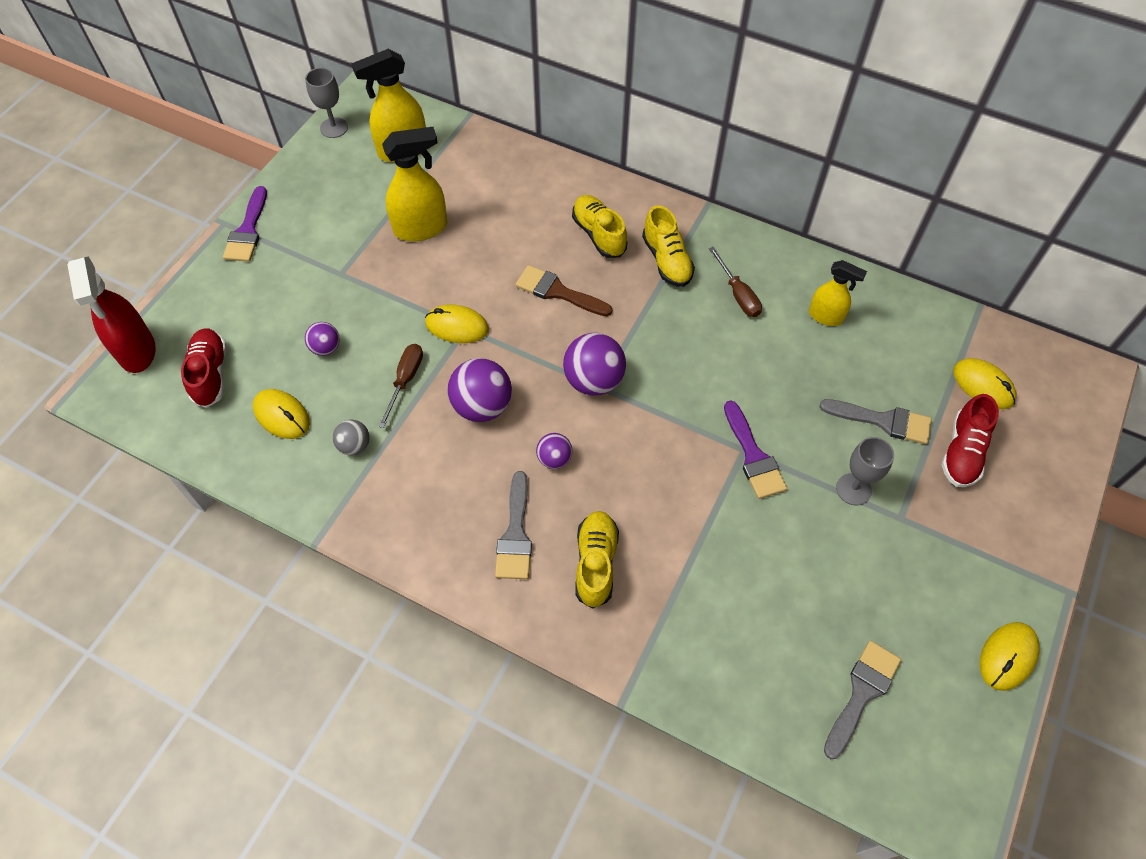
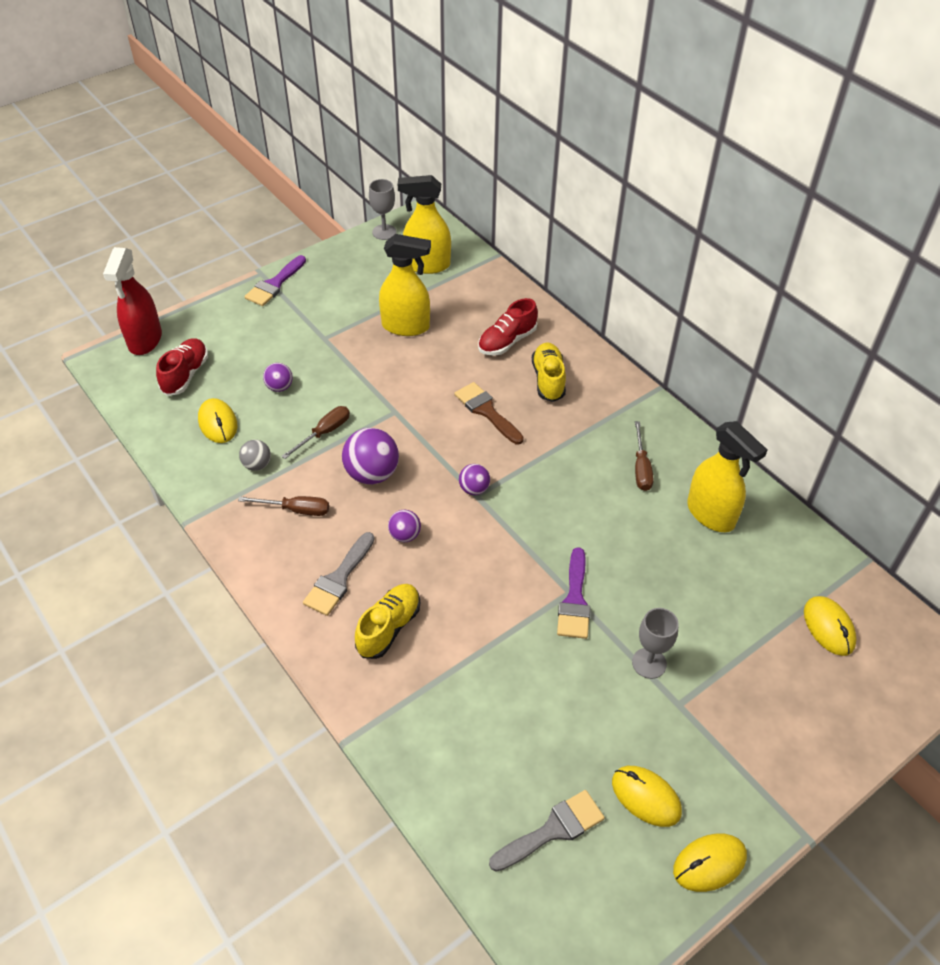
camera: 25 degrees right, 10 degrees down
yellow mouse [425,305,489,343] -> yellow mouse moved to [612,766,682,827]
purple ball [563,333,626,396] -> purple ball [459,464,490,495], size x0.56
yellow shoe [642,205,695,287] -> none
yellow spray bottle [809,260,867,326] -> yellow spray bottle [687,421,767,532], size x1.62
grey brush [819,399,932,444] -> none
red shoe [942,394,999,487] -> red shoe moved to [478,298,538,356]
none -> brown screwdriver [238,496,329,516]

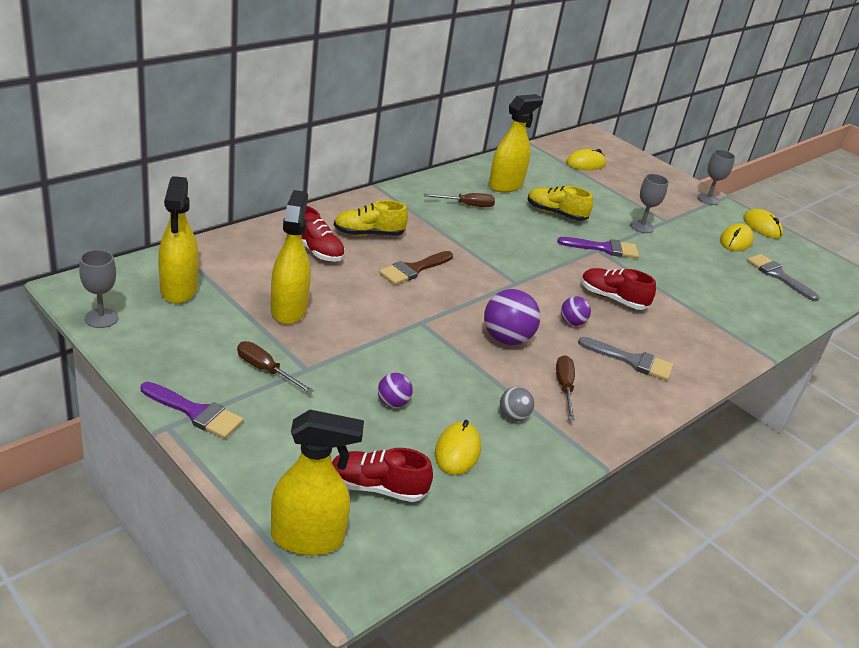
camera: 100 degrees left, 15 degrees down
red spray bottle [103,247,162,355] -> yellow spray bottle [271,410,364,555]
yellow mouse [198,398,237,443] -> yellow mouse turned 45 degrees counterclockwise [435,420,481,475]
brown screwdriver [281,406,350,459] -> brown screwdriver moved to [237,341,314,393]
yellow shoe [355,584,420,659] -> yellow shoe moved to [527,186,593,221]
purple ball [459,464,490,495] -> none
none -> red shoe [581,268,656,310]
none -> grey goblet [697,150,735,205]

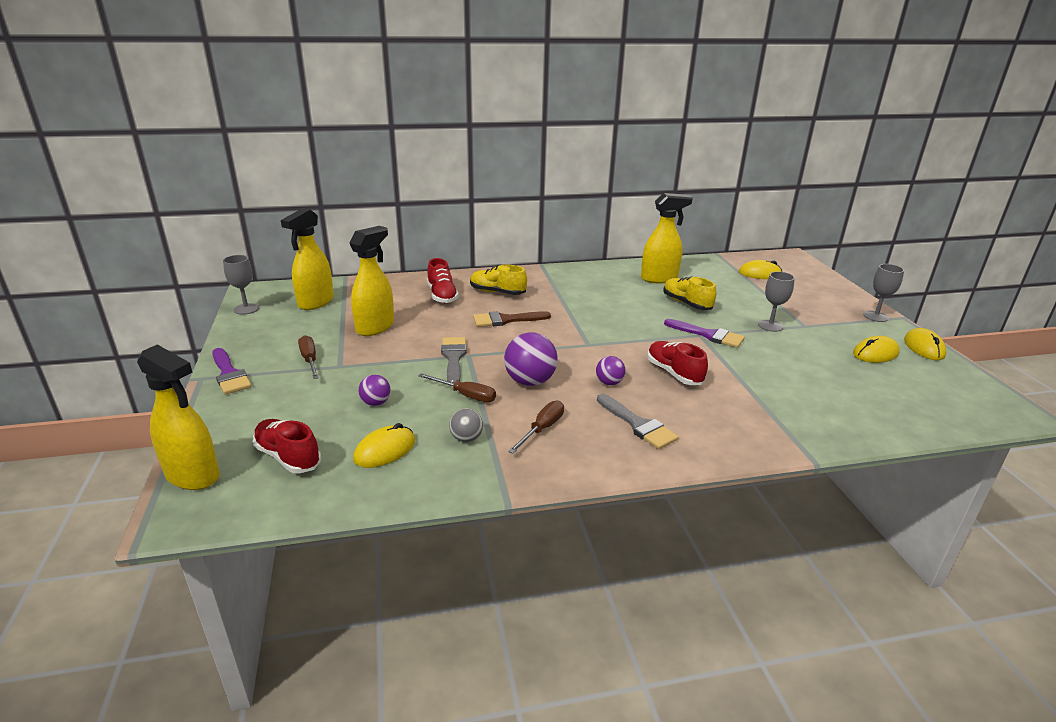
camera: 35 degrees right, 5 degrees down
brown screwdriver [424,193,495,207] -> brown screwdriver moved to [418,373,496,402]
grey brush [747,254,819,301] -> grey brush moved to [441,337,467,383]

